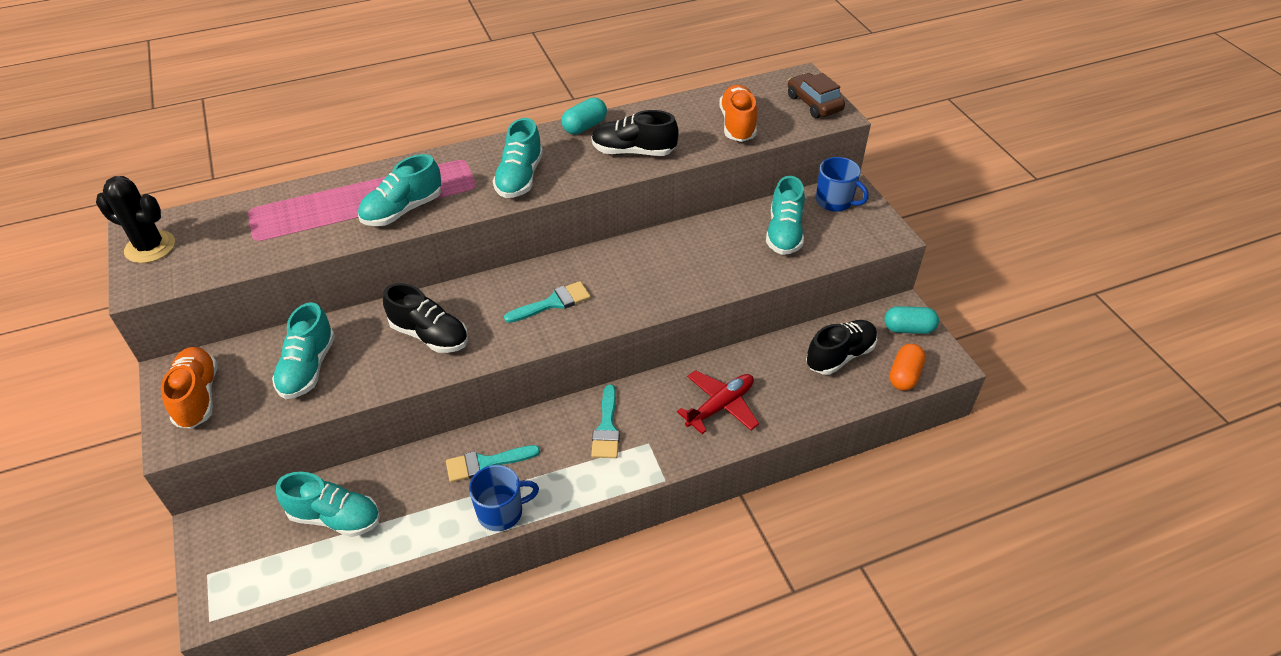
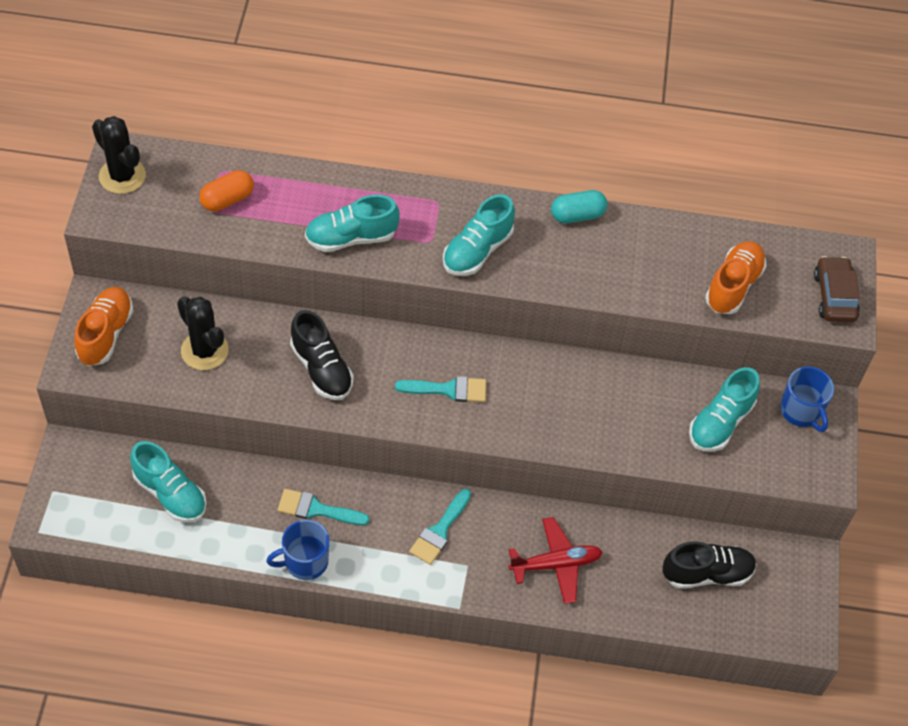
camera: 25 degrees right, 10 degrees up
turquoise shoe [272,302,335,399] -> black cactus [177,296,229,370]
blue mug [469,465,539,531] -> blue mug turned 150 degrees clockwise [266,520,329,580]
black shoe [591,110,679,156] -> none
turquoise capsule [884,306,939,334] -> none
orange capsule [889,344,926,391] -> orange capsule moved to [199,170,254,211]

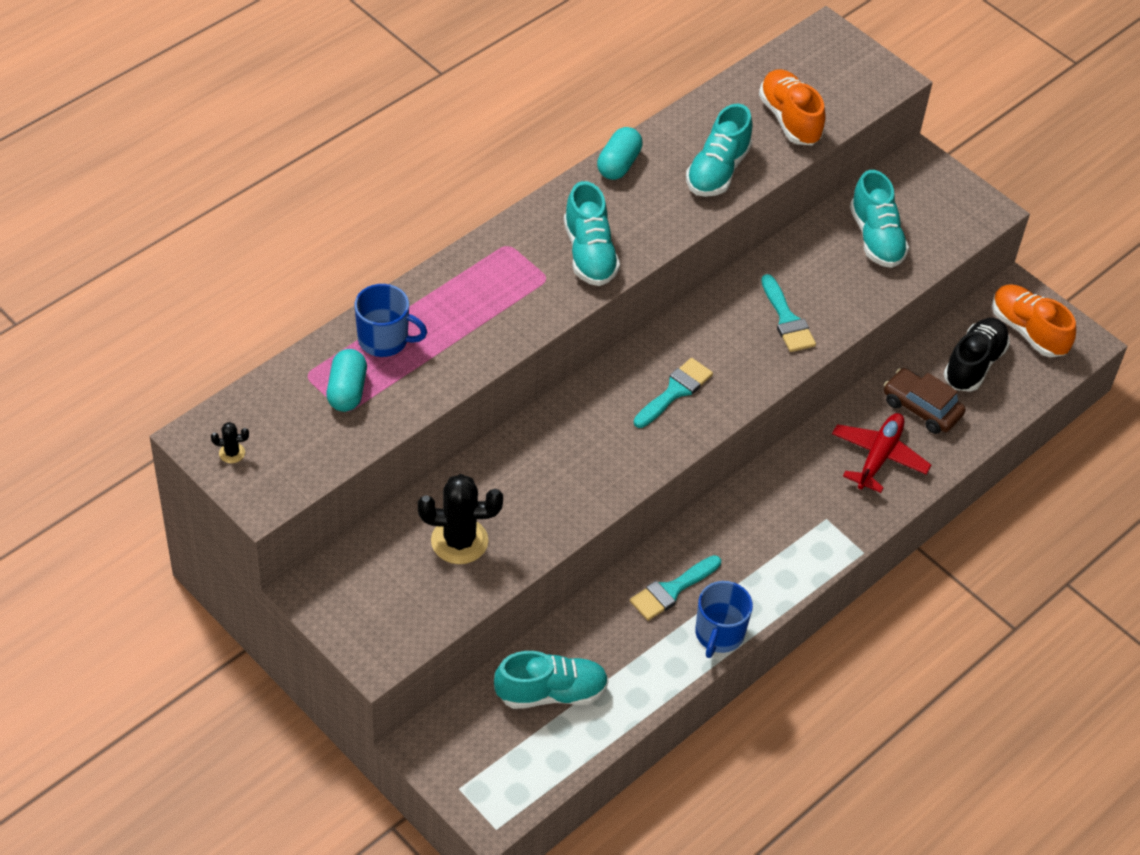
camera: 50 degrees left, 5 degrees down
orange shoe [74,287,134,366] -> orange shoe moved to [992,285,1076,357]
black cactus [92,116,146,194] -> black cactus [211,422,249,463], size x0.44
orange capsule [199,170,254,211] -> turquoise capsule [327,349,367,412]
black shoe [290,310,354,400] -> none
turquoise shoe [305,195,399,252] -> turquoise shoe moved to [686,104,752,197]
turquoise brush [409,489,471,565] -> turquoise brush moved to [761,274,816,352]
blue mug [780,367,834,432] -> blue mug moved to [355,284,427,357]
brown car [814,256,860,322] -> brown car moved to [884,368,966,434]

